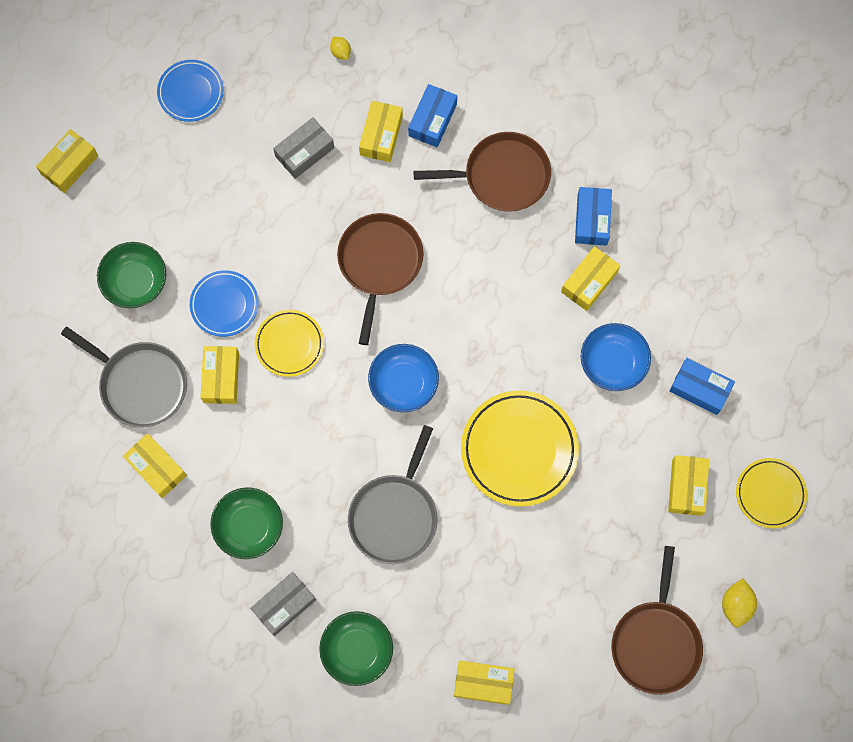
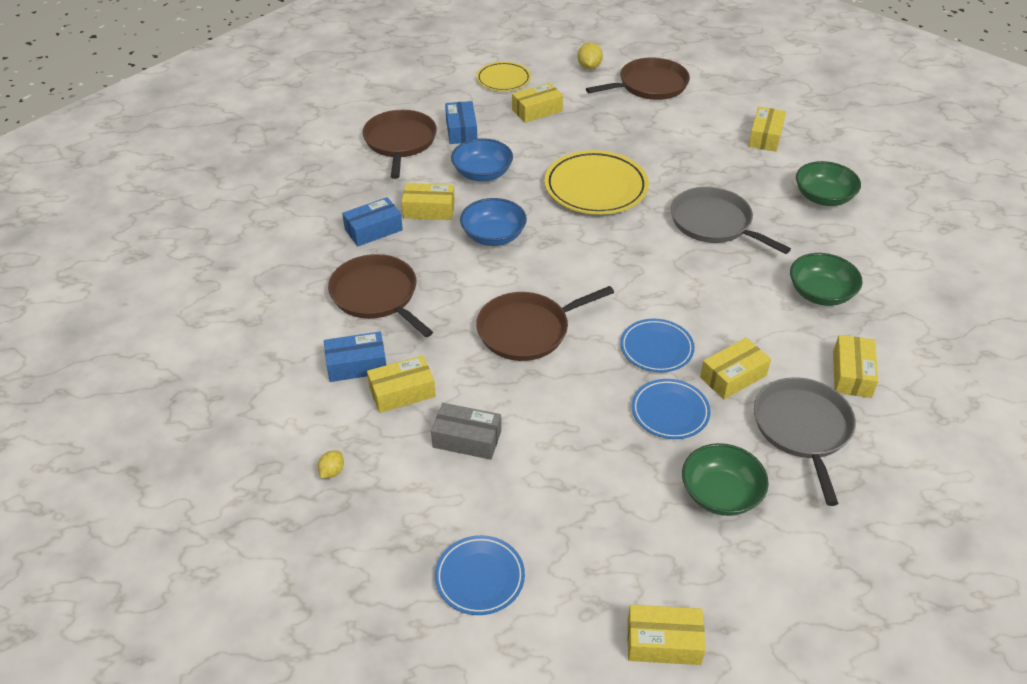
camera: 125 degrees left, 30 degrees down
grey box [250,572,316,636] -> none
yellow plate [255,310,324,377] -> blue plate [620,319,695,372]
grey pan [348,425,438,564] -> grey pan turned 120 degrees counterclockwise [671,187,791,254]
blue bowl [368,344,439,412] -> blue bowl moved to [460,198,527,246]
yellow box [454,660,515,705] -> yellow box turned 45 degrees clockwise [748,107,786,152]
yellow lemon [722,578,757,627] -> yellow lemon turned 60 degrees counterclockwise [577,42,603,70]
none -> brown pan [363,110,437,179]

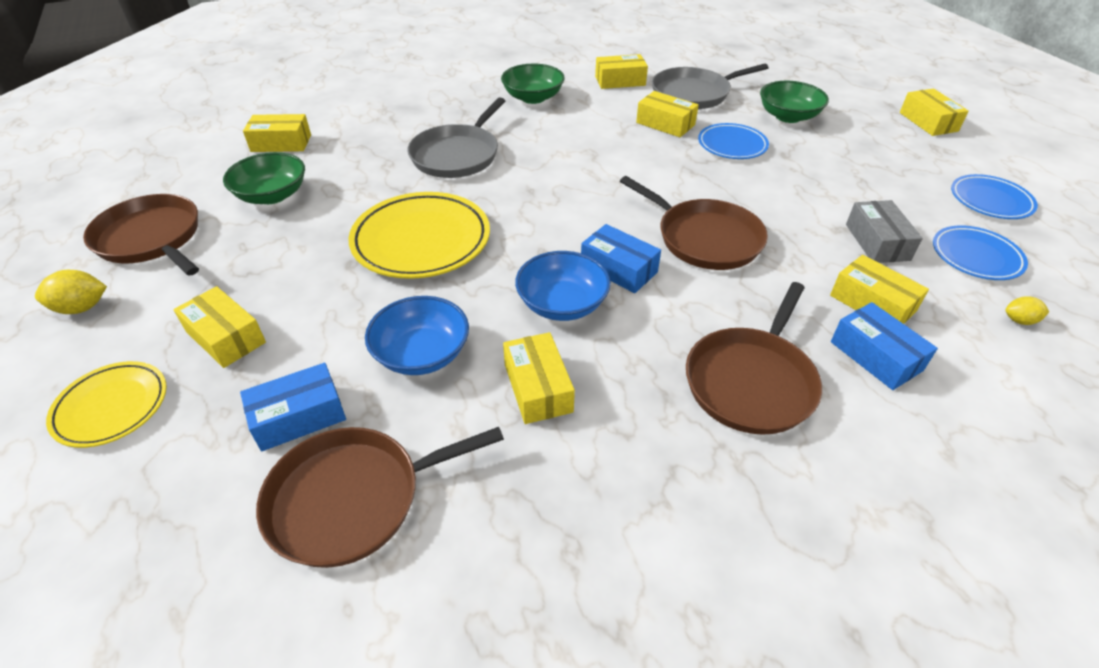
camera: 110 degrees left, 0 degrees up
blue box [342,197,403,246] -> blue box moved to [581,224,661,293]
blue plate [620,319,695,372] -> blue plate moved to [933,225,1028,280]
green bowl [796,161,861,206] -> green bowl moved to [223,152,305,204]

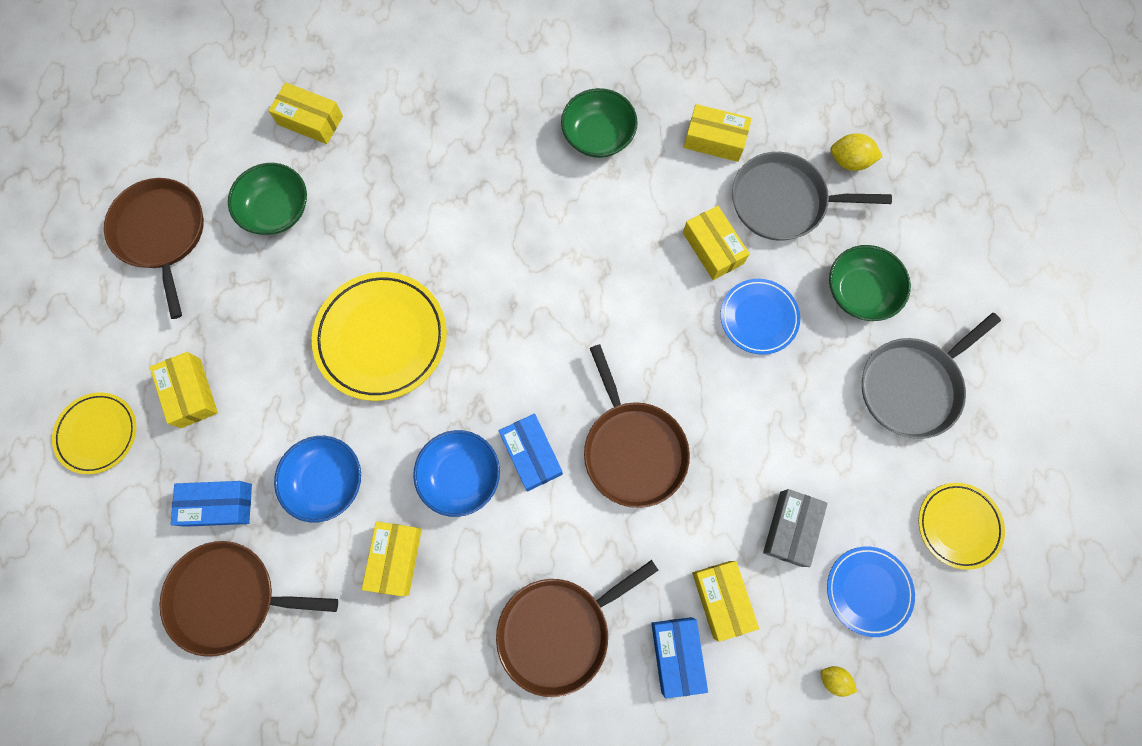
camera: 25 degrees right, 30 degrees up
yellow lemon [35,270,107,314] -> yellow lemon moved to [830,133,883,171]
grey pan [408,98,505,178] -> grey pan moved to [862,313,1001,439]
yellow box [900,89,969,136] -> none
blue plate [951,174,1038,219] -> yellow plate [918,483,1005,570]

